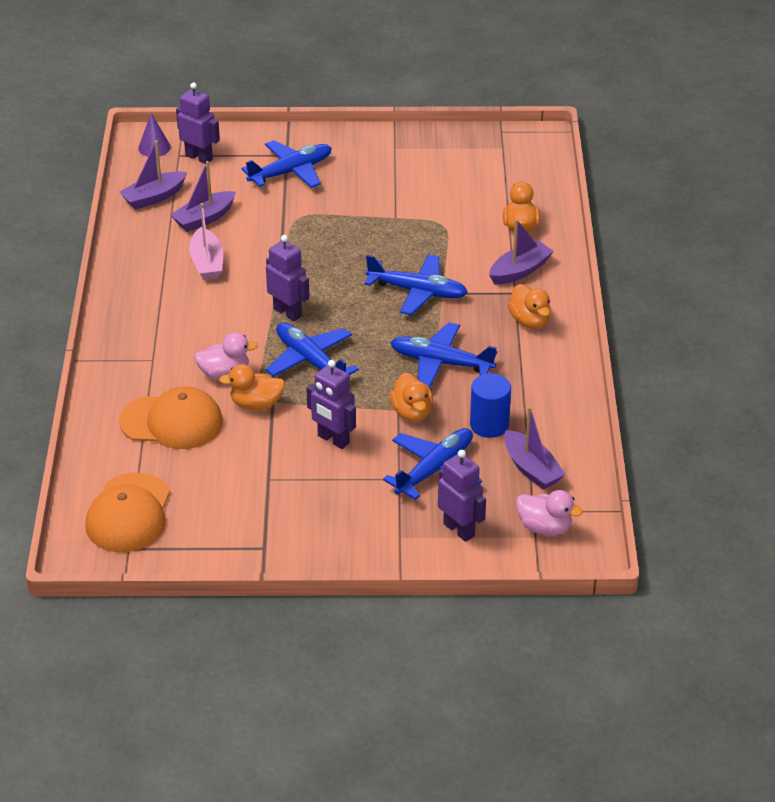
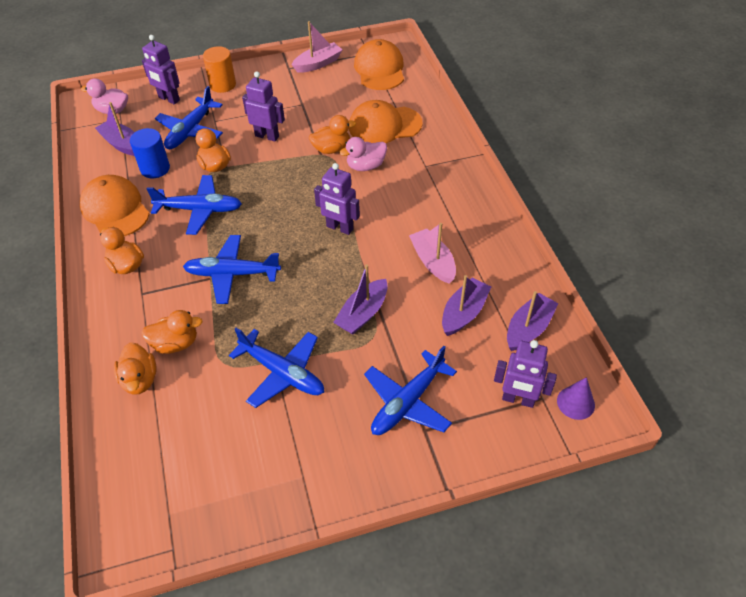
camera: 165 degrees right, 10 degrees up
blue plane [266,322,359,377] -> blue plane moved to [229,328,324,408]
purple boat [489,219,554,284] -> purple boat moved to [333,264,388,334]
none -> orange cap [80,175,149,236]
none -> orange duck [141,310,203,354]
none -> orange cylinder [203,46,236,93]
none -> pink boat [292,21,342,73]

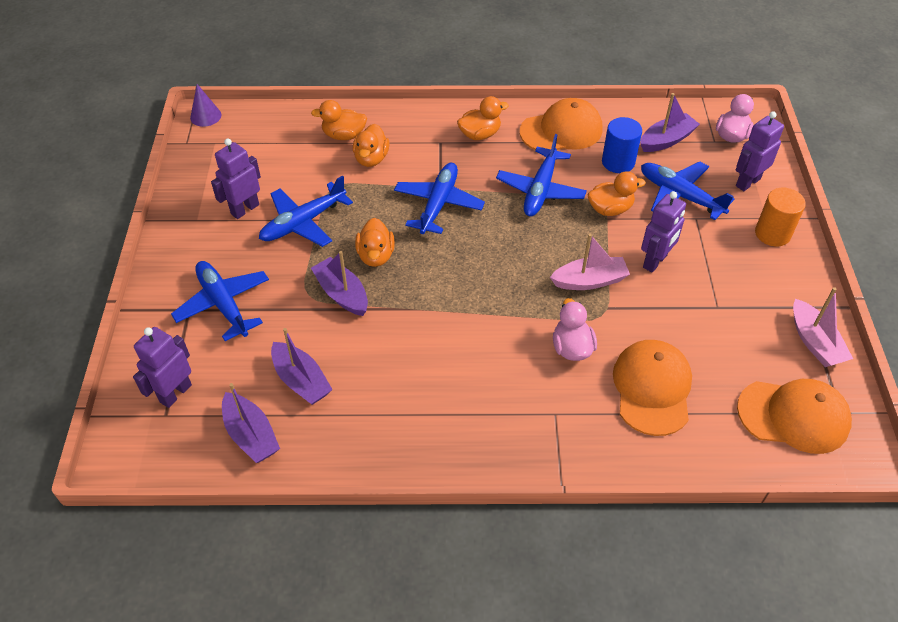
camera: 105 degrees right, 0 degrees up
orange duck [309,115,356,154] -> orange duck moved to [355,218,395,267]
purple robot [314,163,360,235] -> purple robot moved to [211,138,261,219]
pink boat [409,223,456,284] -> pink boat moved to [550,234,630,290]
purple cone [557,377,595,420] -> purple cone moved to [190,84,221,127]

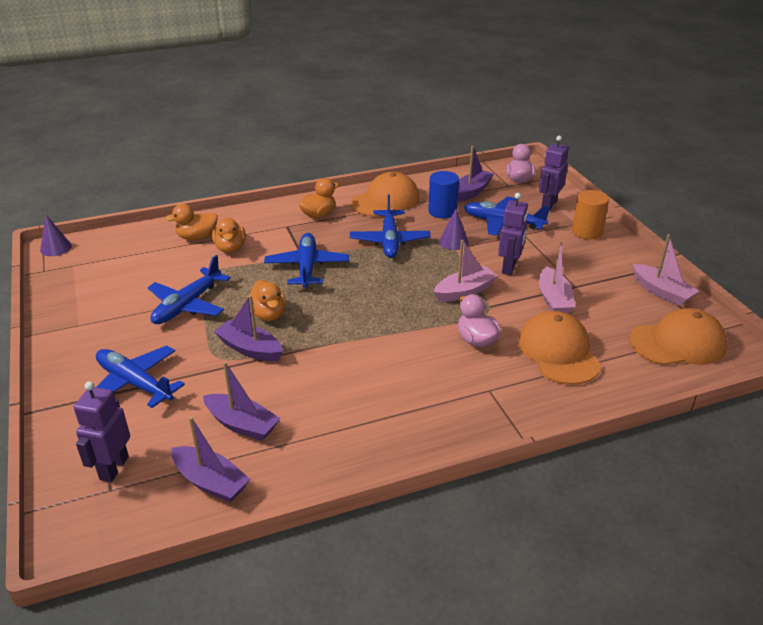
camera: 20 degrees left, 15 degrees down
purple robot [211,138,261,219] -> none
orange duck [588,171,646,216] -> purple cone [439,209,469,250]
none -> pink boat [539,241,575,314]

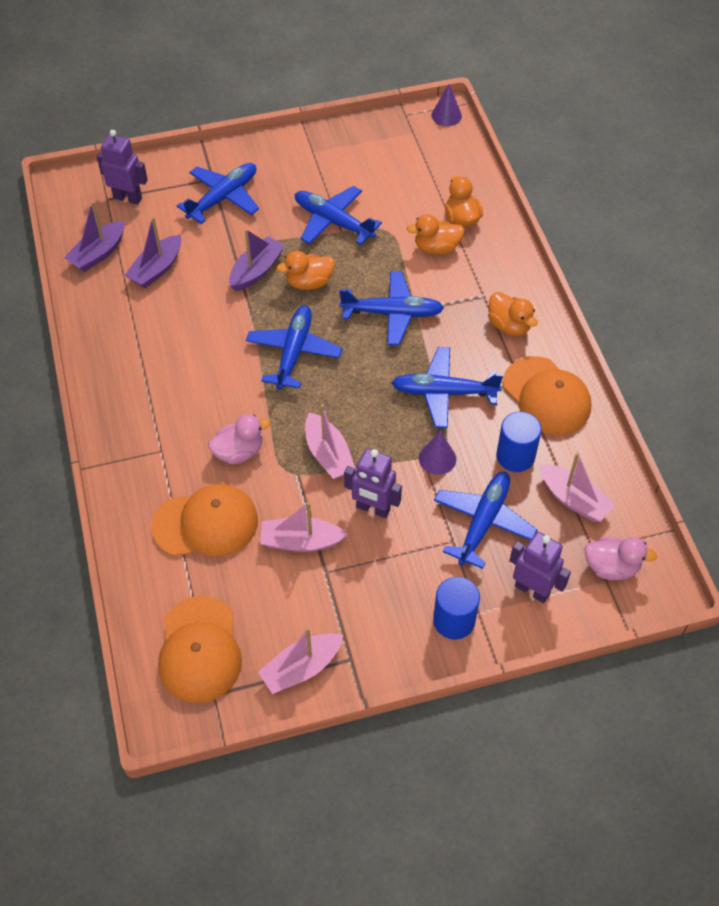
camera: 95 degrees right, 20 degrees up
purple boat [458,145,494,202] -> pink boat [539,452,615,522]
orange cylinder [572,190,609,240] -> blue cylinder [433,577,480,639]
none -> blue plane [246,305,343,390]

